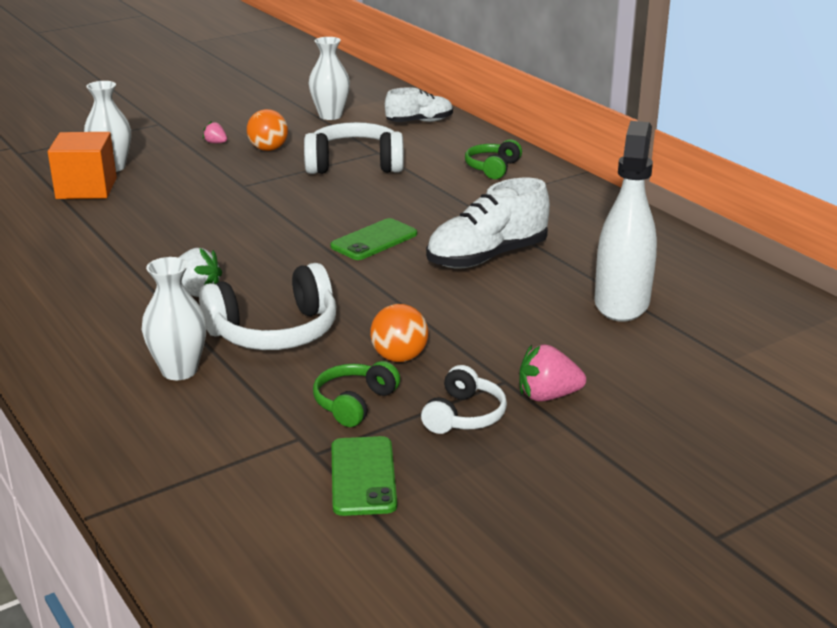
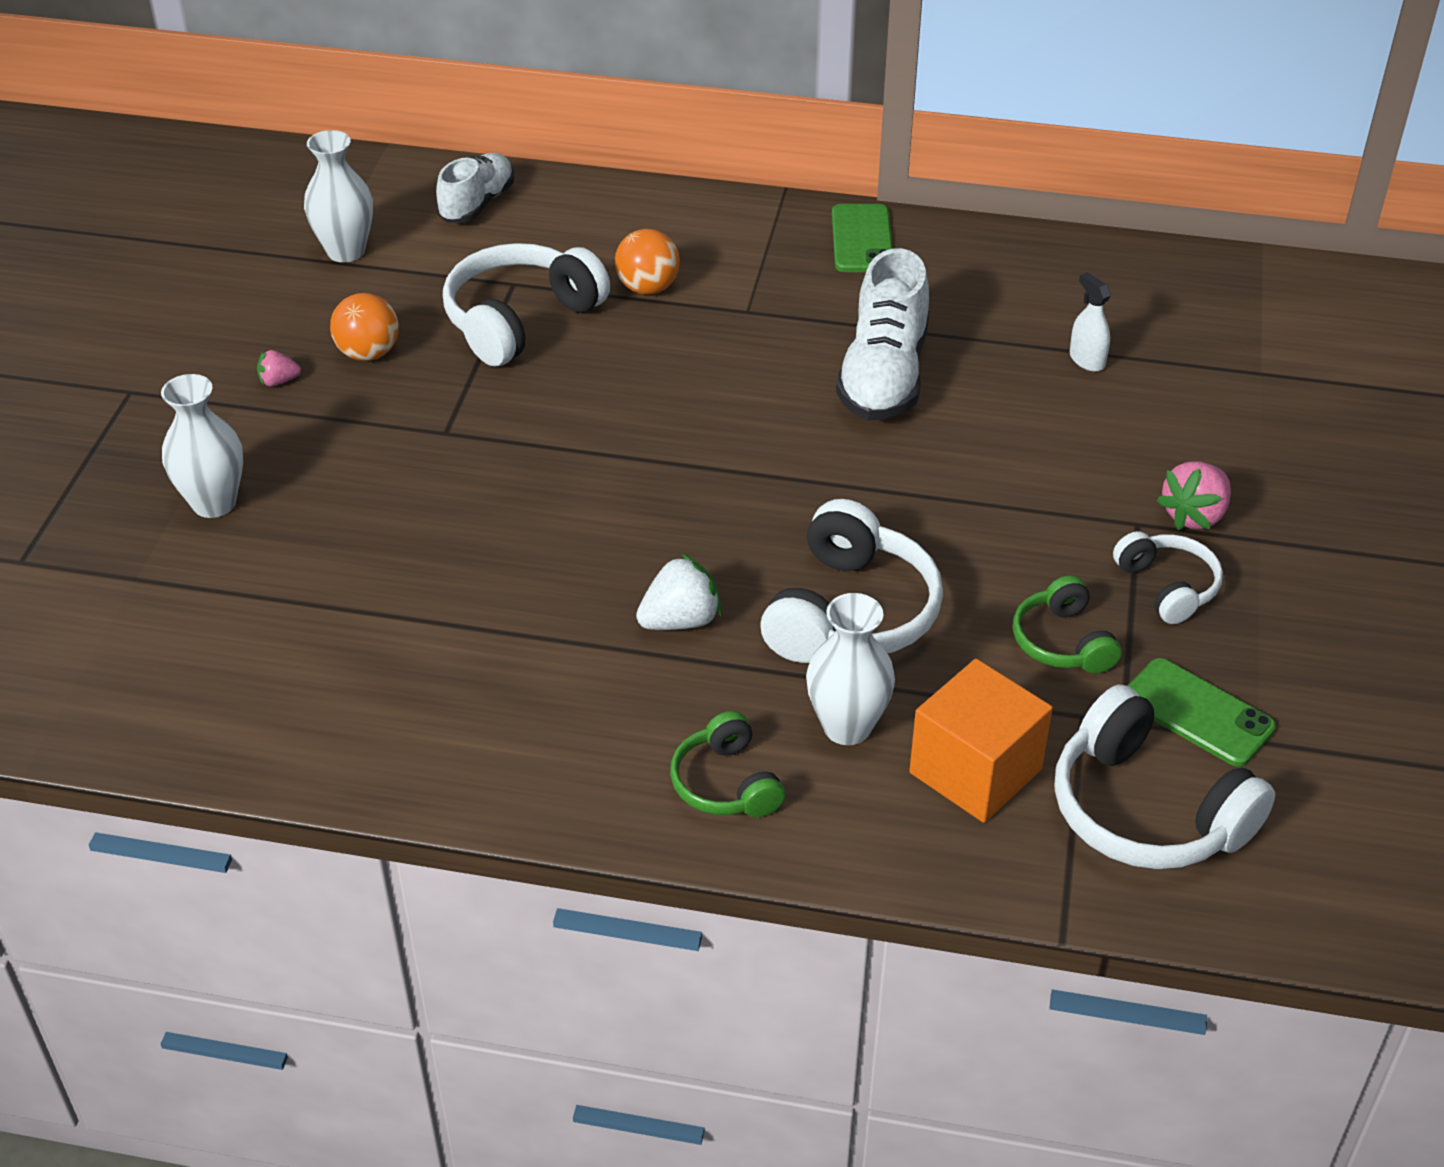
camera: 45 degrees left, 15 degrees up
orange cube [48,132,117,199] -> orange cube moved to [909,659,1053,823]
green phone [330,218,417,260] -> green phone moved to [832,204,893,272]
orange ball [370,304,428,362] -> orange ball moved to [615,229,680,295]
green headphones [465,139,522,179] -> green headphones moved to [670,711,785,817]
white spray bottle [594,121,657,322] -> white spray bottle [1070,272,1111,372], size x0.42
none -> white headphones [1055,685,1275,869]

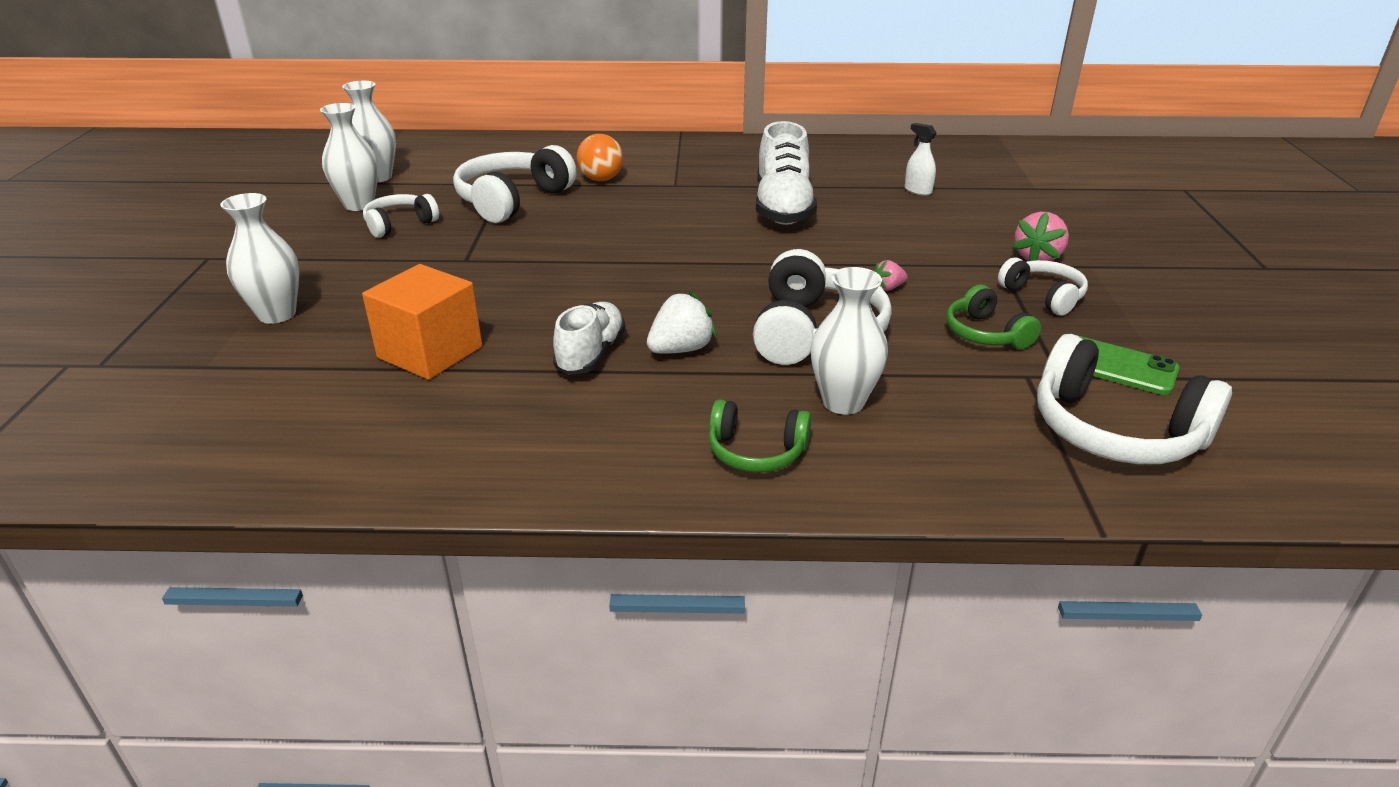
camera: 10 degrees left, 10 degrees down
pink strawberry [257,350,301,386] -> pink strawberry moved to [874,260,908,291]
orange ball [330,293,399,361] -> white headphones [363,194,439,238]
white shoe [436,153,514,223] -> white shoe moved to [553,302,626,375]
green headphones [670,711,785,817] -> green headphones turned 45 degrees counterclockwise [709,399,811,473]
green phone [832,204,893,272] -> none
orange cube [909,659,1053,823] -> orange cube moved to [362,264,482,380]
none -> white vase [320,103,378,211]

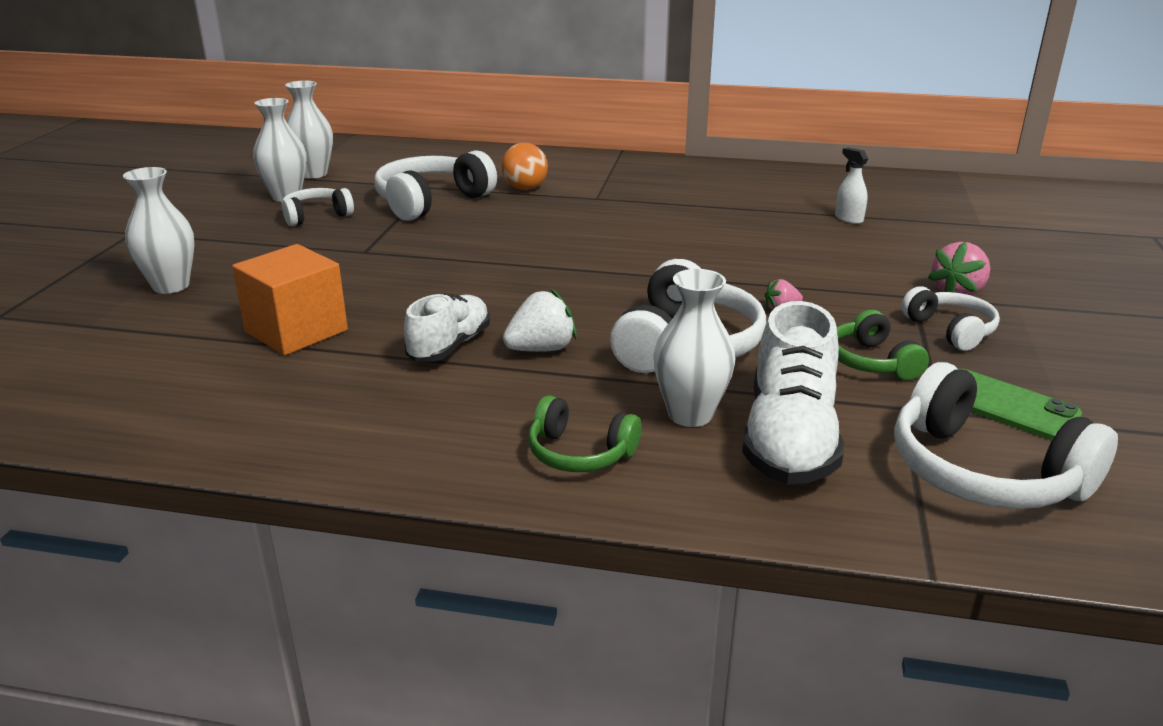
camera: 10 degrees right, 5 degrees down
white shoe [756,121,817,225] -> white shoe moved to [742,301,844,485]

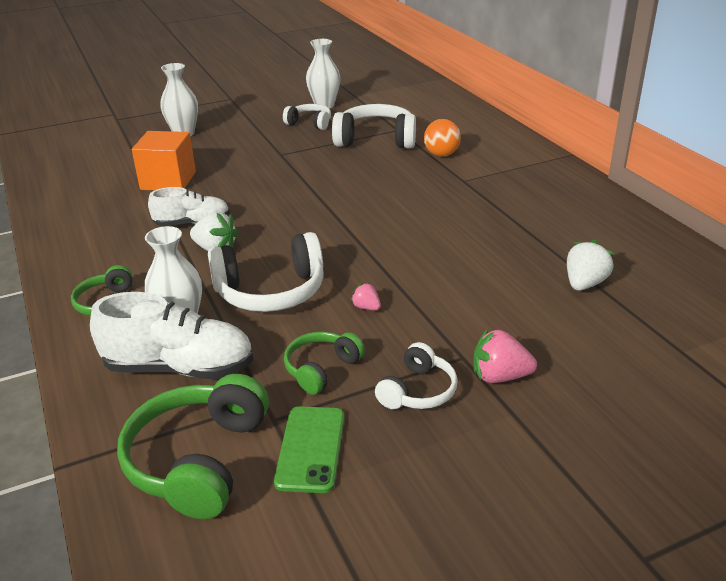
camera: 55 degrees right, 5 degrees up
white vase [285,80,333,179] -> none
white shoe [742,301,844,485] -> white shoe turned 150 degrees counterclockwise [90,292,253,379]
white spray bottle [835,147,868,224] -> white strawberry [567,239,614,291]
white headphones [894,362,1118,509] -> green headphones [117,374,269,519]

